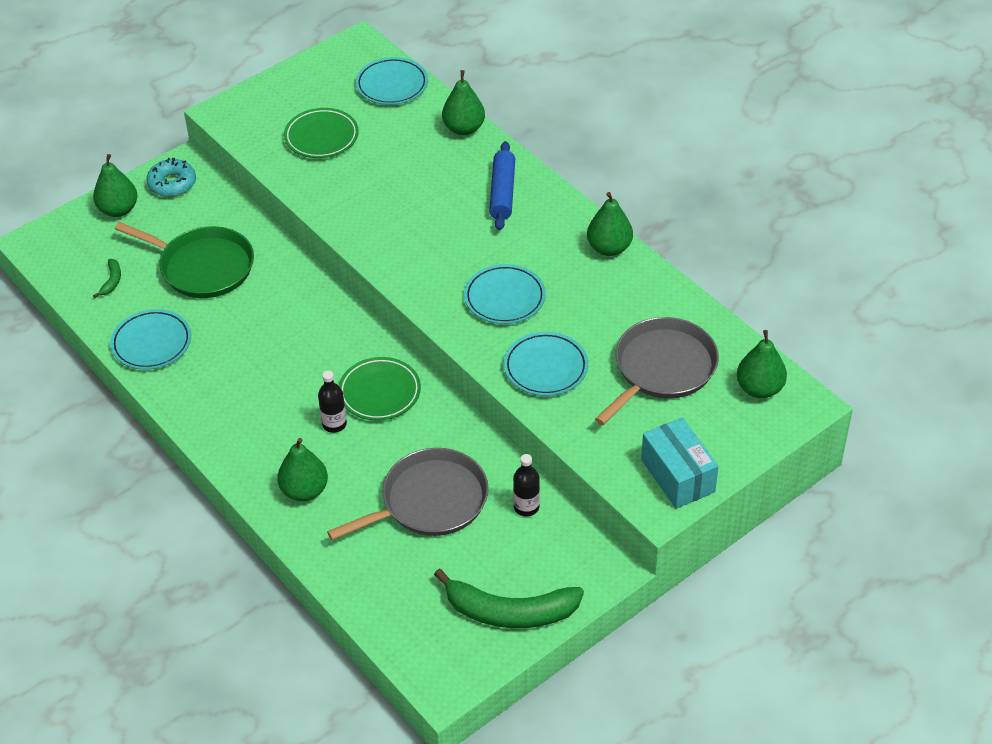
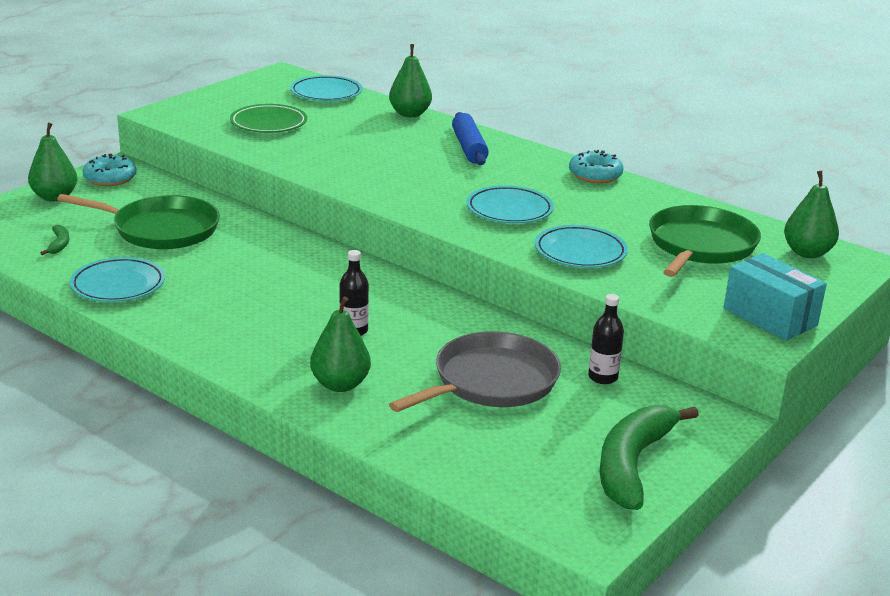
camera: 15 degrees left, 20 degrees down
green plate [339,357,421,421] -> none
green banana [434,568,584,628] -> green banana turned 120 degrees clockwise [599,405,699,510]
green pear [587,192,633,256] -> turquoise donut [569,150,624,183]
grey pan [595,317,719,425] -> green pan [649,205,761,277]

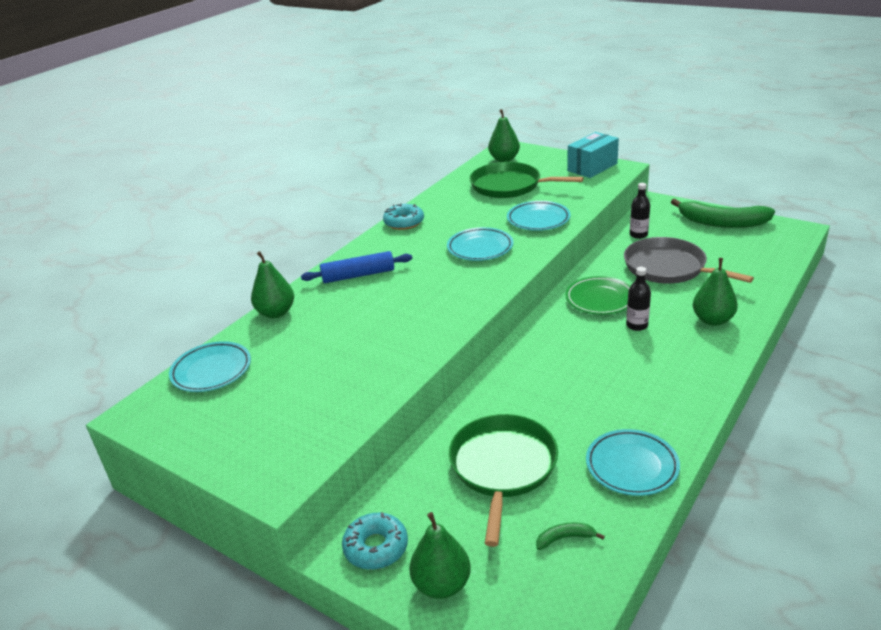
camera: 90 degrees left, 5 degrees up
green plate [230,104,307,133] -> green plate moved to [565,276,630,315]

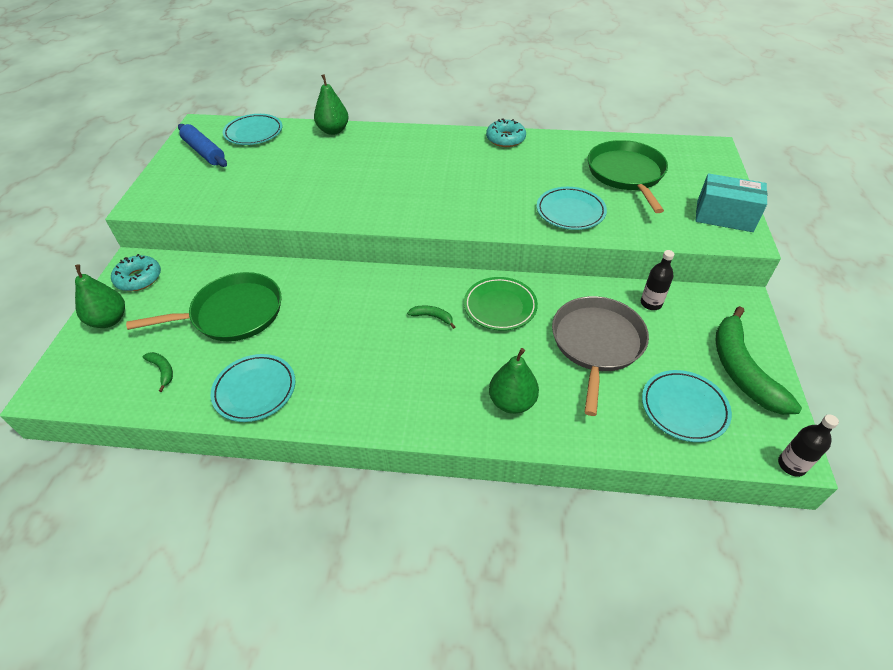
camera: 60 degrees right, 15 degrees up
blue rolling pin [301,251,412,283] -> blue rolling pin moved to [178,124,227,167]
turquoise plate [447,227,513,261] -> turquoise plate moved to [642,370,732,442]
green pear [488,109,520,162] -> none
black bottle [626,267,651,331] -> black bottle moved to [778,414,839,477]
none -> green banana [407,305,455,329]

